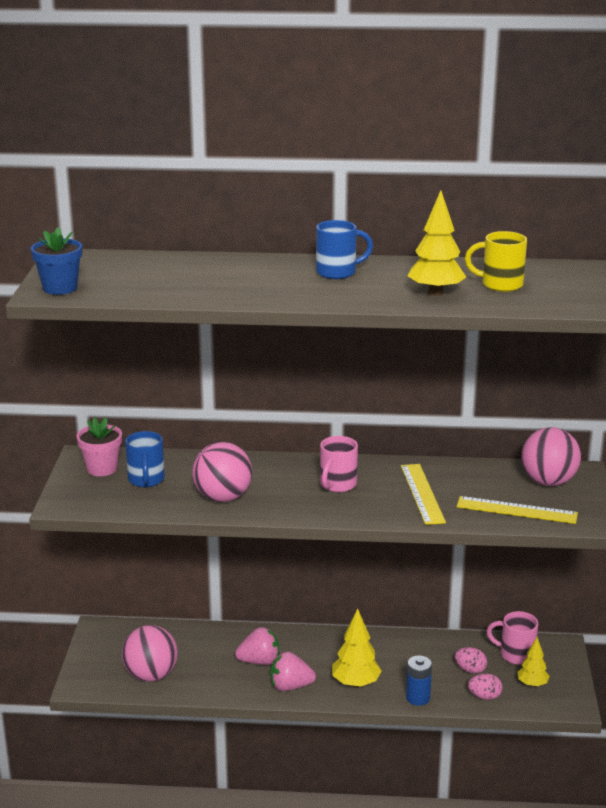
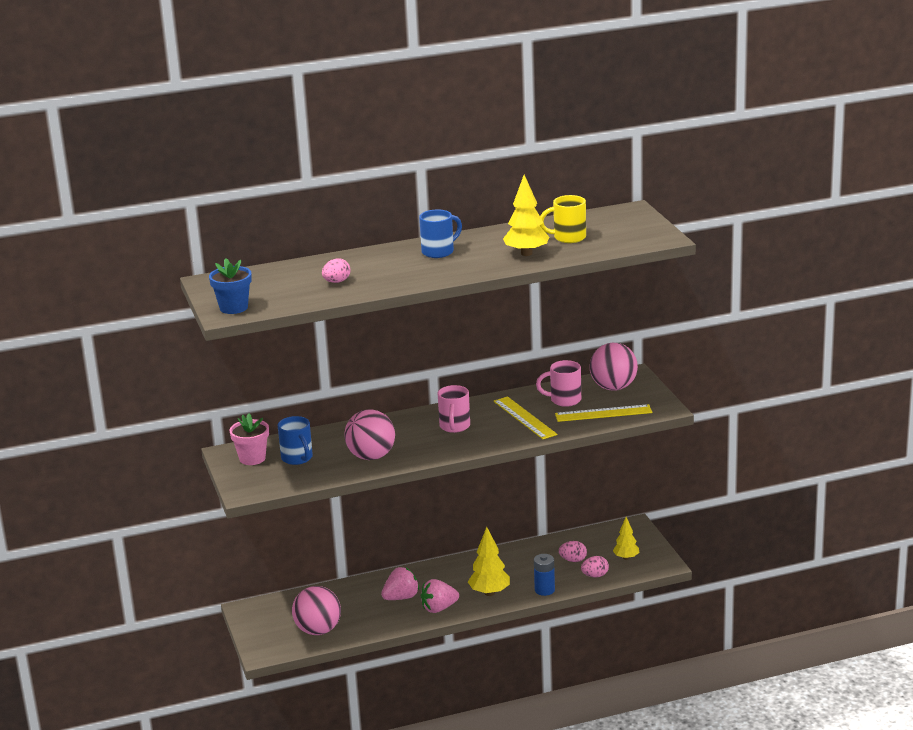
camera: 20 degrees left, 0 degrees up
pink mug [487,611,539,665] -> pink mug moved to [536,360,581,407]
none -> pink egg [322,258,350,283]

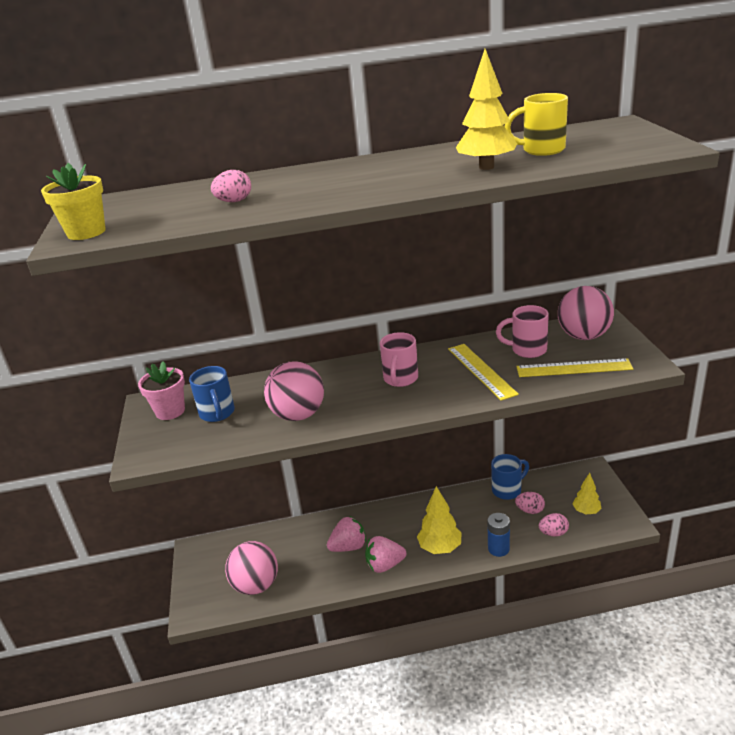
camera: 10 degrees right, 5 degrees up
blue flower pot [209,258,252,314] -> yellow flower pot [41,163,106,240]
blue mug [419,209,462,258] -> blue mug moved to [491,454,529,500]

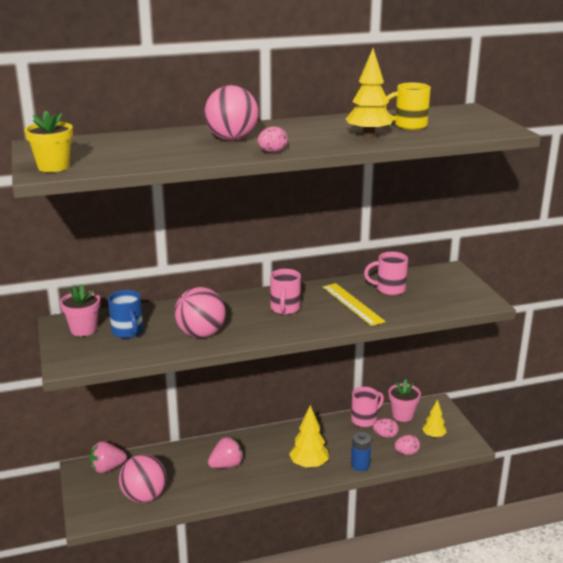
camera: 10 degrees left, 5 degrees down
pink egg [211,170,251,202] -> pink egg moved to [257,126,288,152]
pink strawberry [365,536,406,573] -> pink strawberry moved to [90,441,127,473]
blue mug [491,454,529,500] -> pink mug [351,387,384,427]
yellow ruler [516,358,633,377] -> none
pink ball [558,286,614,340] -> pink ball moved to [204,85,258,141]
none -> pink flower pot [388,379,421,422]

